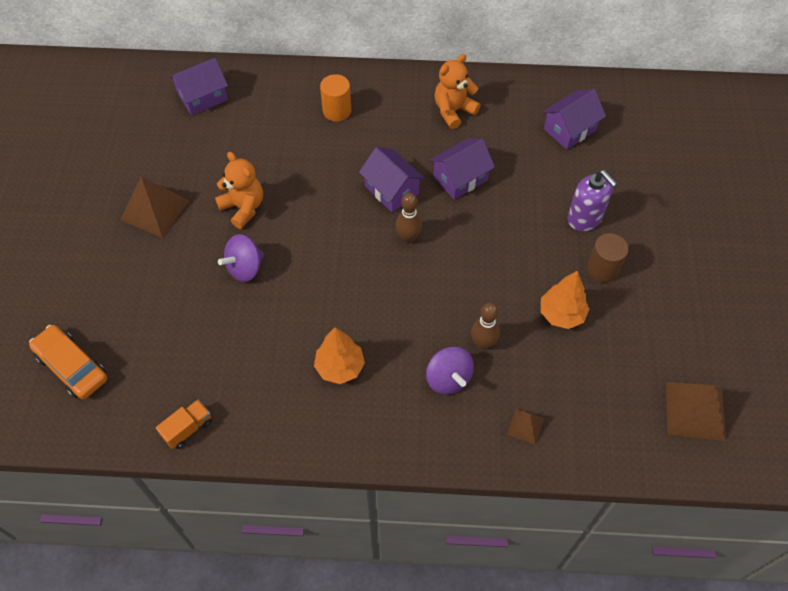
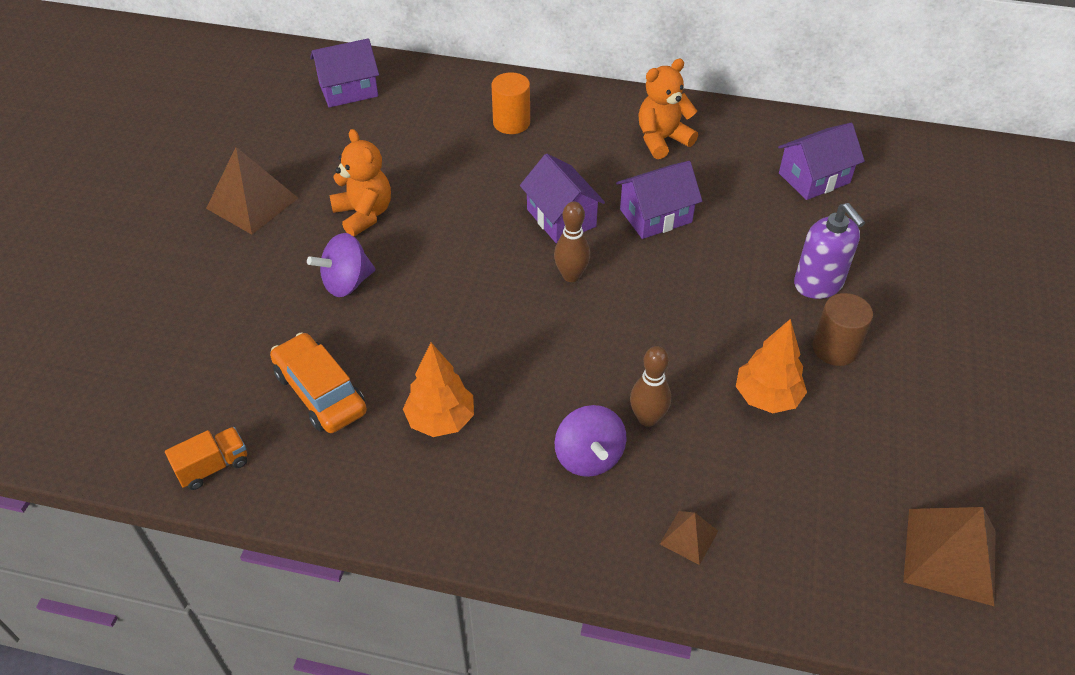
camera: 10 degrees right, 10 degrees down
orange car [29,325,107,399] -> orange car moved to [270,332,367,433]

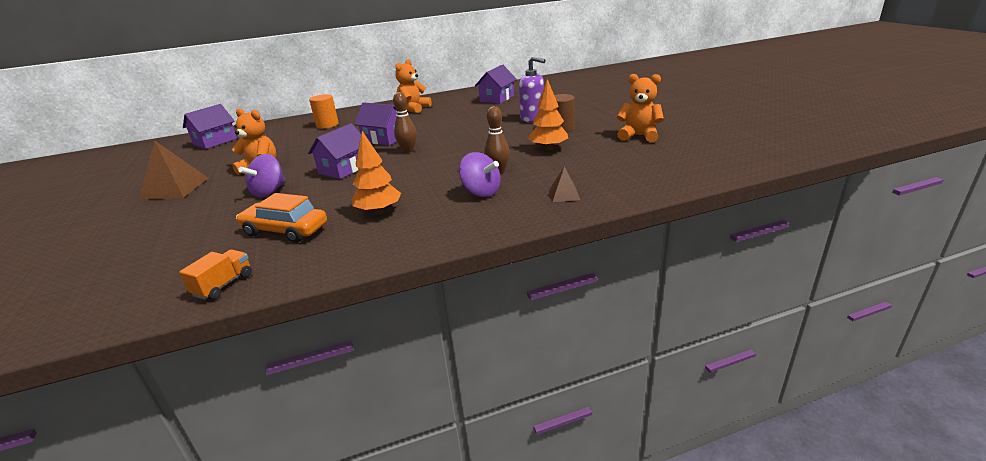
camera: 30 degrees left, 20 degrees down
purple house [616,161,702,239] -> purple house moved to [308,123,361,179]
brown pyramid [903,507,996,606] -> none
none -> orange teddy bear [617,74,664,142]

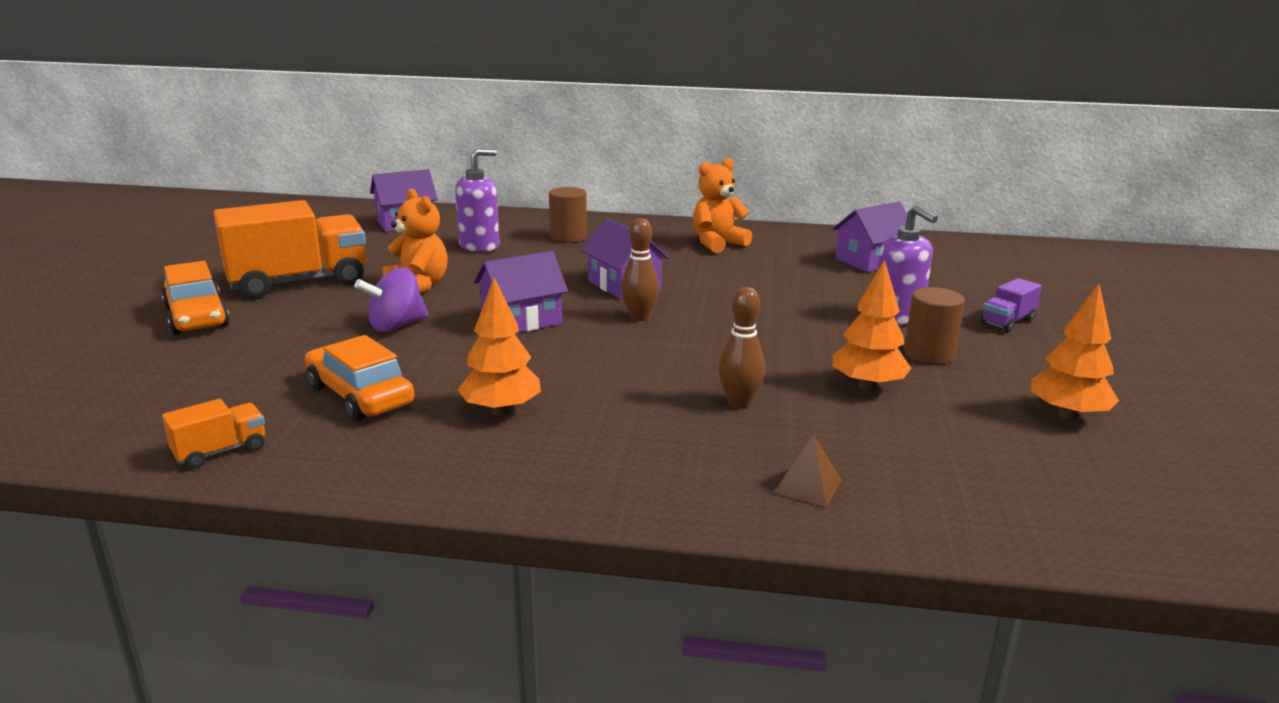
camera: 25 degrees right, 5 degrees down
brown pyramid [139,140,208,200] -> orange truck [213,200,366,299]
orange cylinder [309,94,339,129] -> brown cylinder [549,187,587,243]
purple spinning top [459,152,501,197] -> none
orange teddy bear [617,74,664,142] -> orange tree [1030,284,1119,420]
none -> orange car [161,261,230,334]
none -> purple soap dispenser [455,149,500,252]
none -> purple truck [981,278,1042,332]

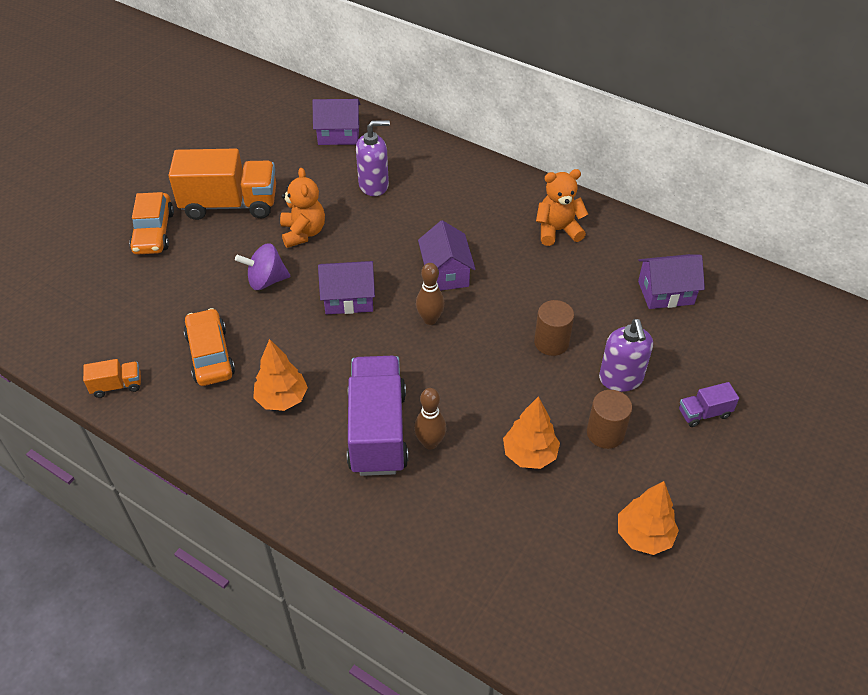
camera: 25 degrees right, 25 degrees up
brown cylinder [549,187,587,243] -> brown cylinder moved to [534,300,574,356]
brown pyramid [774,435,842,507] -> none
none -> purple truck [347,356,408,476]

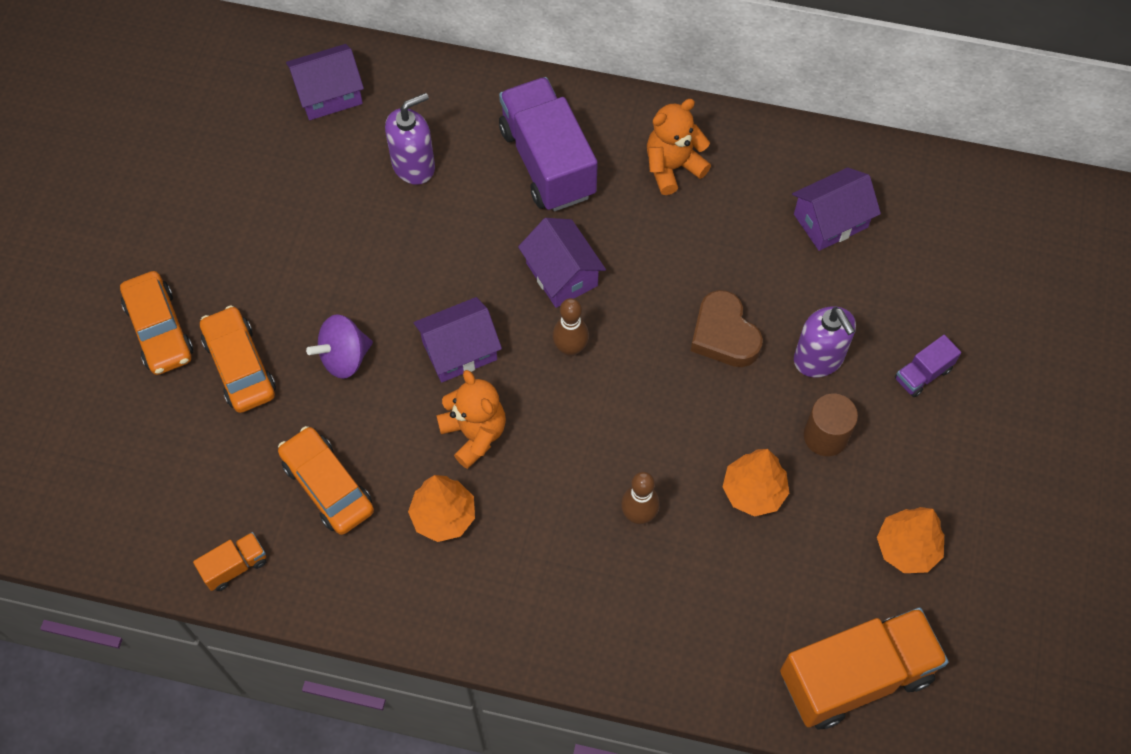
camera: 20 degrees left, 15 degrees up
orange truck [168,148,276,220] -> orange truck moved to [780,608,948,729]
orange teddy bear [280,168,325,248] -> orange teddy bear moved to [436,370,506,469]
purple truck [347,356,408,476] -> purple truck moved to [499,77,598,211]
brown cylinder [534,300,574,356] -> brown heart [691,290,763,367]
none -> orange car [200,305,276,413]

